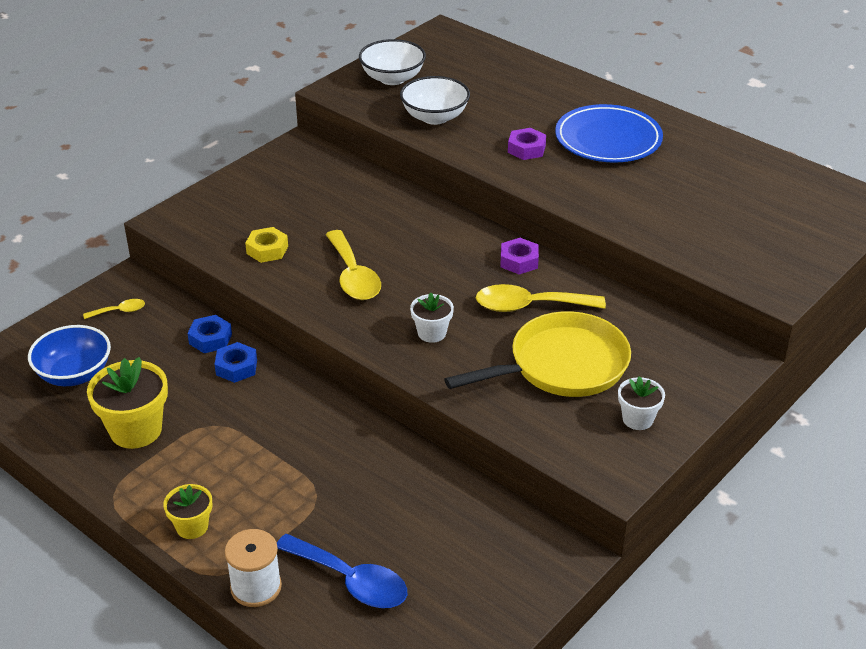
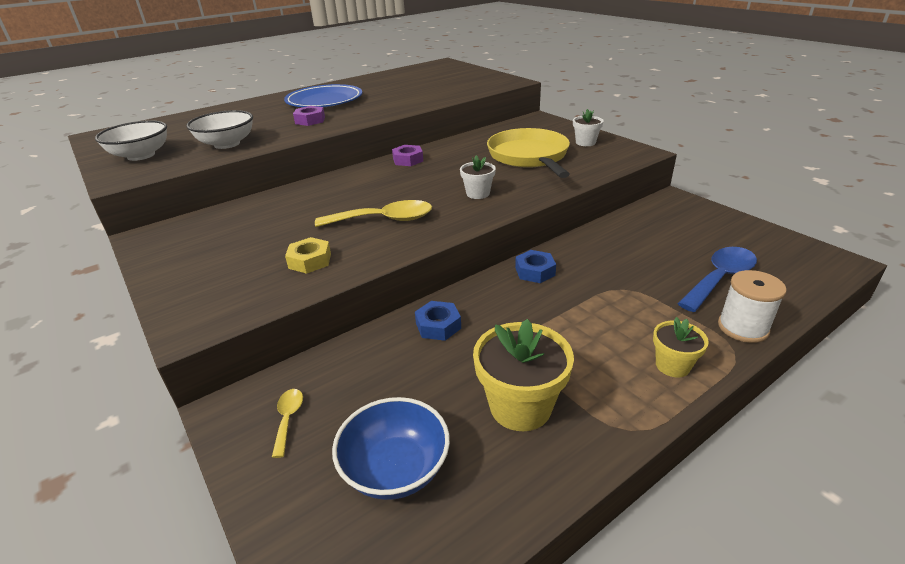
camera: 75 degrees left, 5 degrees down
blue nut [187,315,232,353] -> blue nut moved to [515,250,556,283]
yellow spoon [476,284,606,312] -> none

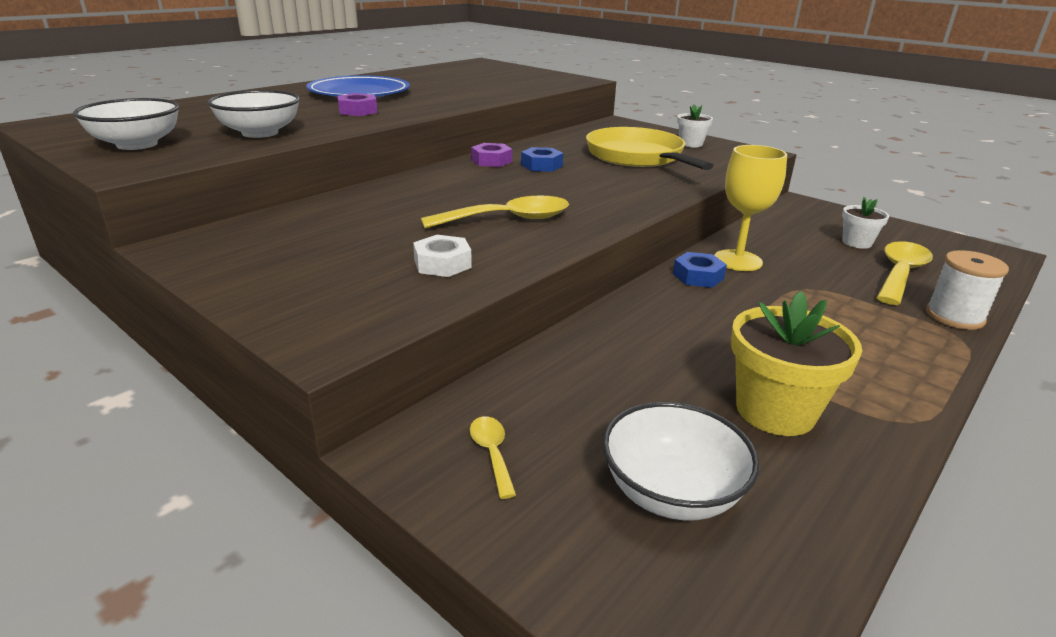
camera: 15 degrees left, 5 degrees down
yellow nut [285,237,331,274] -> white nut [413,235,472,277]
blue bowl [332,397,450,500] -> white bowl [602,402,760,520]
blue nut [415,301,461,341] -> blue nut moved to [521,147,563,172]
white flower pot [460,155,496,199] -> white flower pot moved to [842,197,889,249]
yellow flower pot [653,317,709,377] -> none
blue spoon [677,247,757,312] -> yellow spoon [876,241,933,305]
none -> yellow goblet [714,145,787,271]

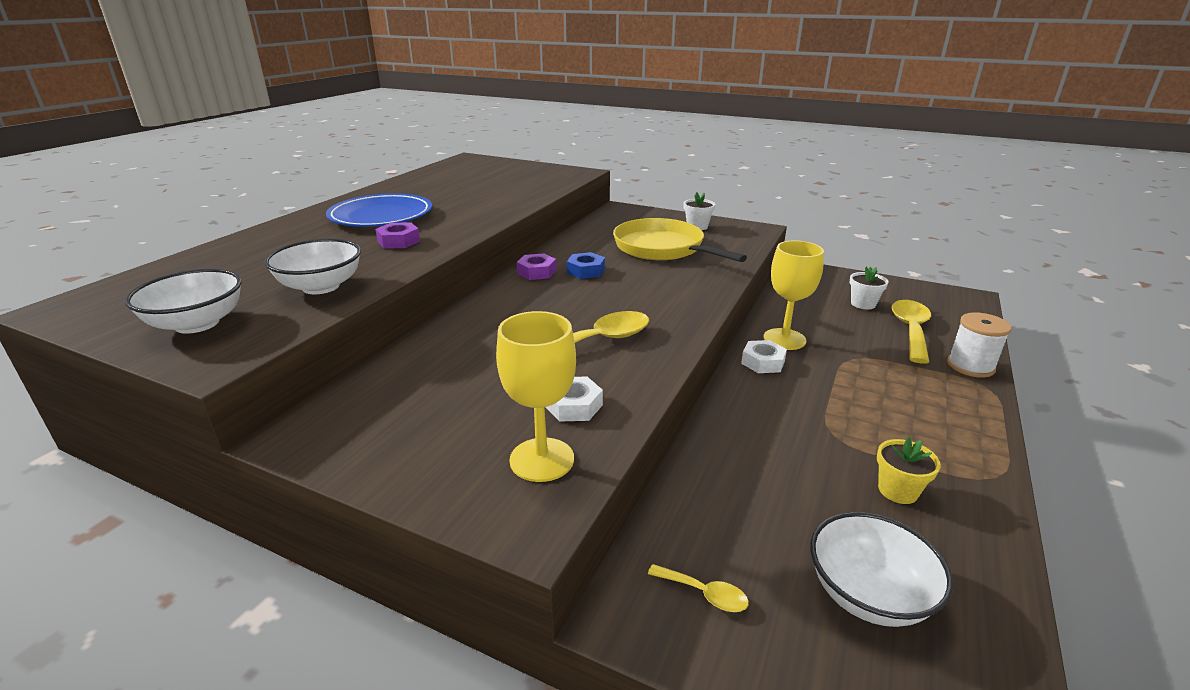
camera: 15 degrees left, 0 degrees up
yellow spoon [470,416,516,499] -> yellow spoon turned 150 degrees clockwise [648,564,749,612]
blue nut [673,252,727,288] -> white nut [741,340,787,373]
yellow flower pot [731,291,862,436] -> yellow flower pot [877,437,941,504], size x0.57
none -> yellow goblet [496,311,576,482]

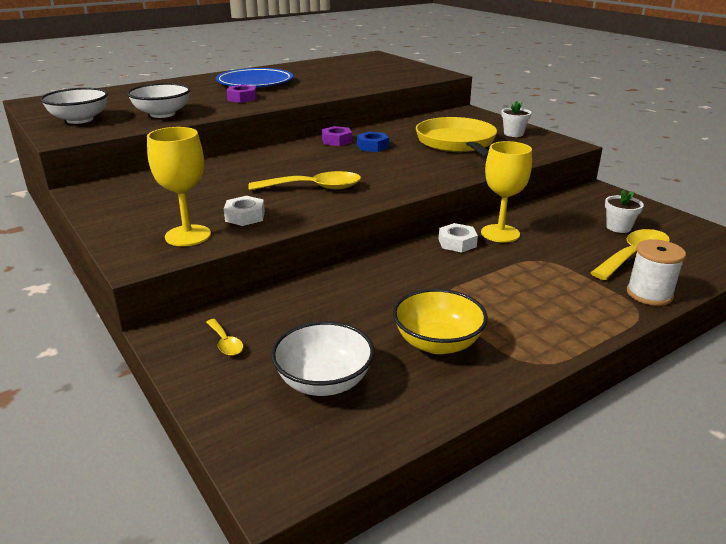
camera: 30 degrees right, 0 degrees up
yellow flower pot [877,437,941,504] -> yellow bowl [393,289,488,354]

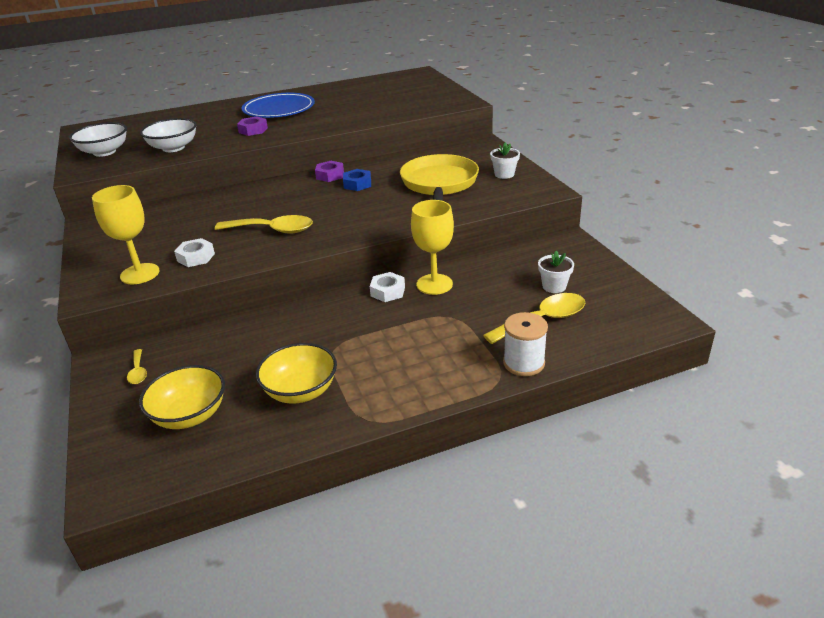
camera: 15 degrees right, 5 degrees up
white bowl [271,321,374,396] -> yellow bowl [139,365,225,429]

